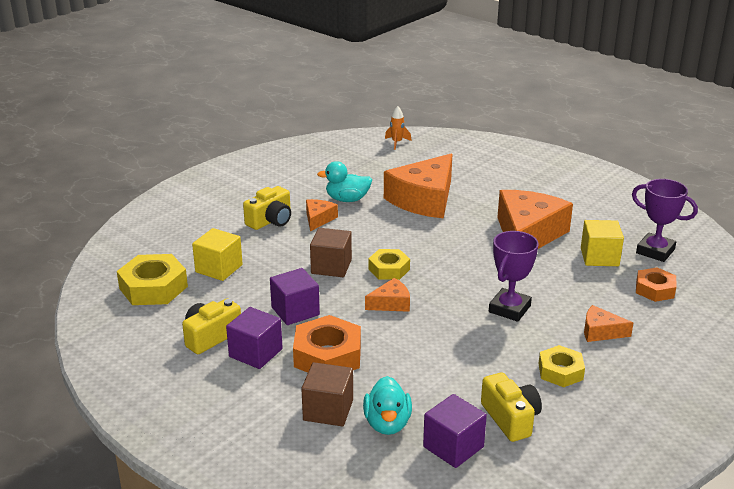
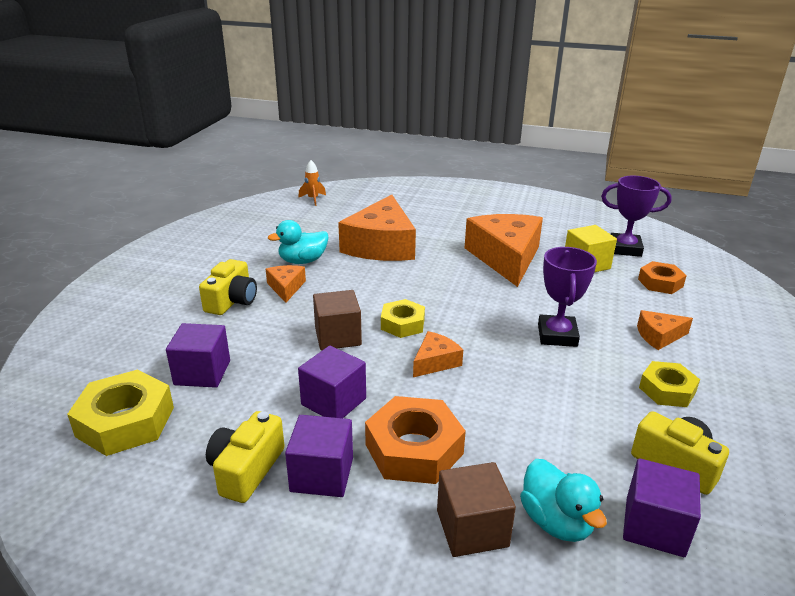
camera: 25 degrees left, 0 degrees up
yellow cube [192,228,243,281] -> purple cube [166,323,230,388]

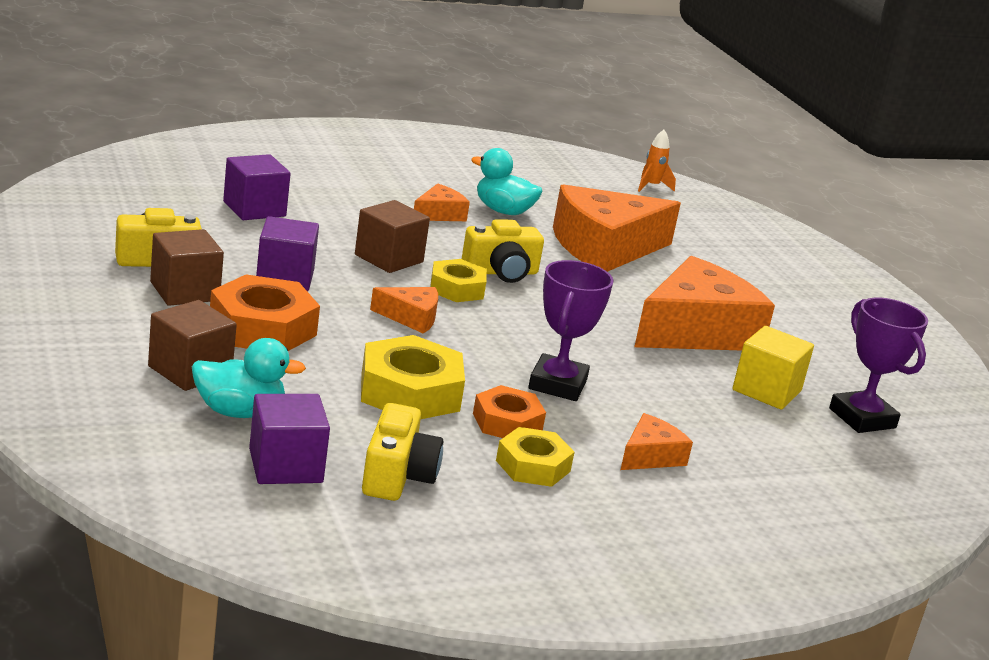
camera: 50 degrees right, 5 degrees down
yellow nut [67,370,174,456] -> yellow nut moved to [361,335,465,419]
yellow camera [199,259,257,315] -> yellow camera moved to [462,219,544,283]
purple cube [285,415,353,497] -> brown cube [150,229,224,306]
turquoise duck [520,459,607,542] -> turquoise duck turned 120 degrees counterclockwise [192,338,306,418]
purple trophy [538,247,597,347] -> purple trophy turned 45 degrees counterclockwise [528,260,614,401]
orange cheese [637,310,693,350] -> orange cheese turned 90 degrees clockwise [620,413,693,470]
orange nut [638,261,687,294] -> orange nut moved to [473,385,546,438]

